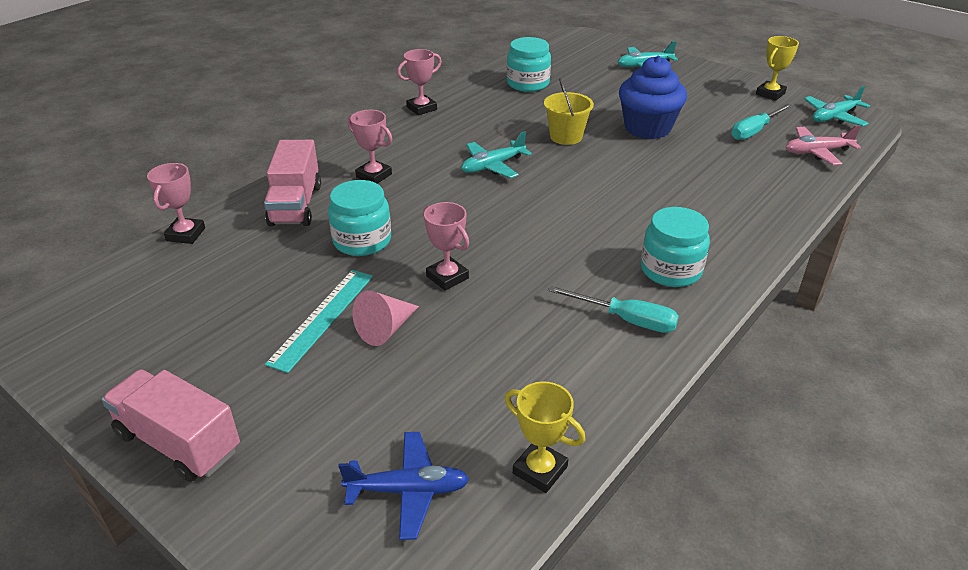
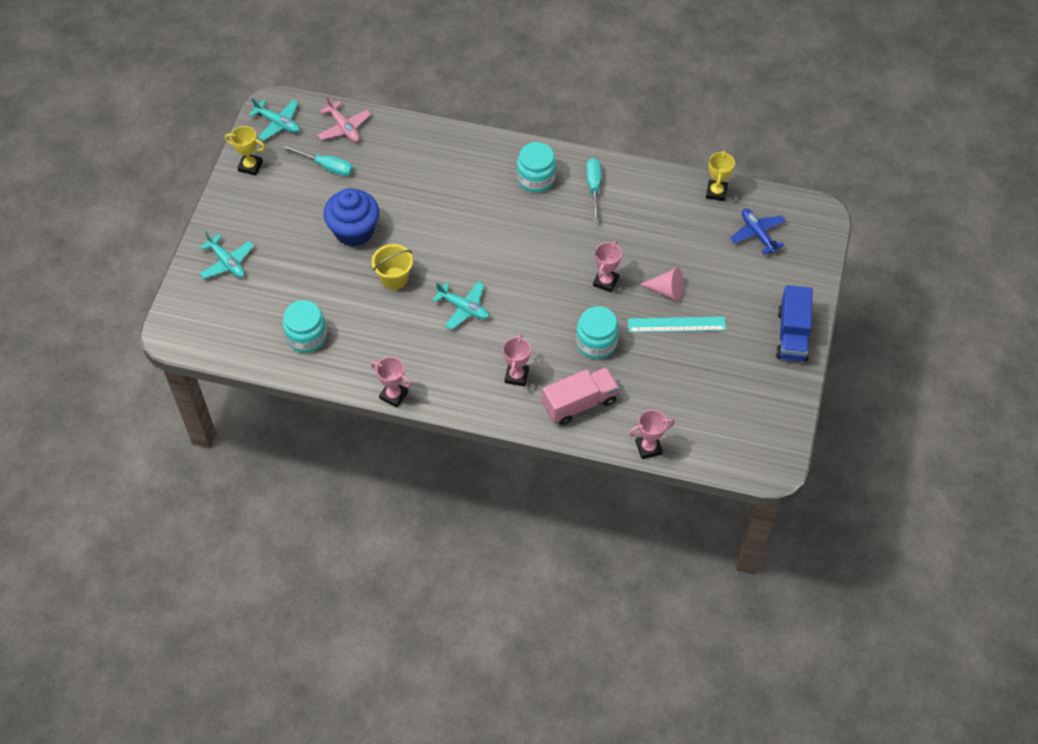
camera: 115 degrees left, 20 degrees up
pink truck [101,369,240,482] -> blue truck [776,285,813,362]

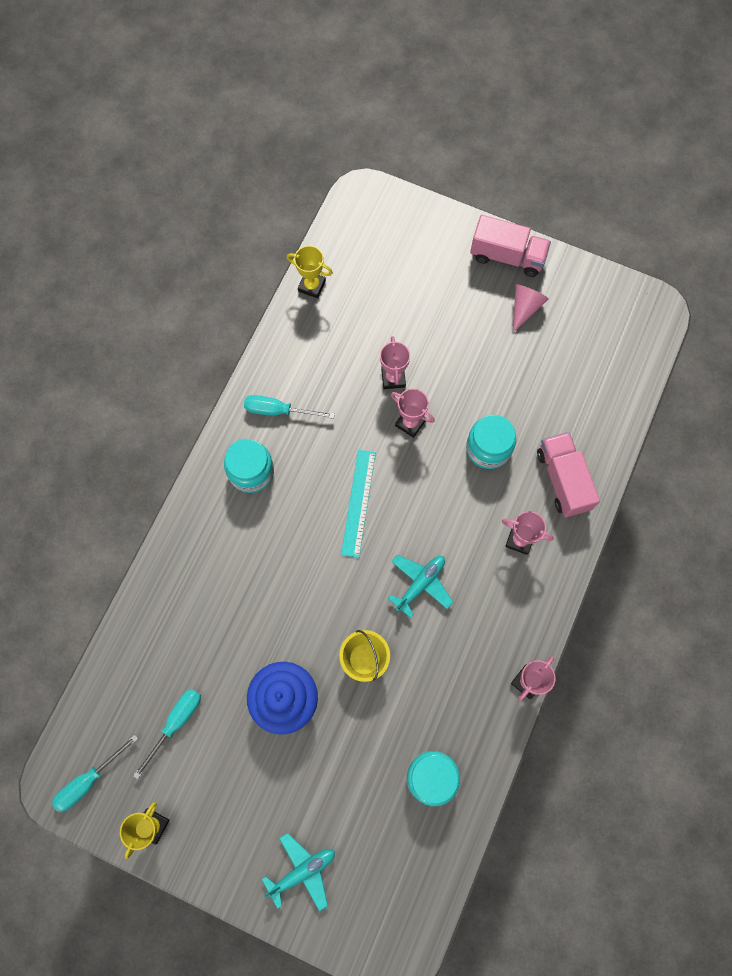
camera: 80 degrees left, 15 degrees up
turquoise plane [249,98,300,141] -> turquoise screwdriver [52,734,138,812]
pink plane [318,96,371,142] -> none
turquoise ruler [628,317,726,332] -> turquoise ruler moved to [341,450,376,558]
pink trophy [629,410,675,459] -> pink trophy moved to [380,336,410,389]
pink cone [640,268,684,301] -> pink cone moved to [513,284,548,333]
blue plane [730,208,786,255] -> none
blue truck [776,285,813,362] -> pink truck [470,215,551,277]

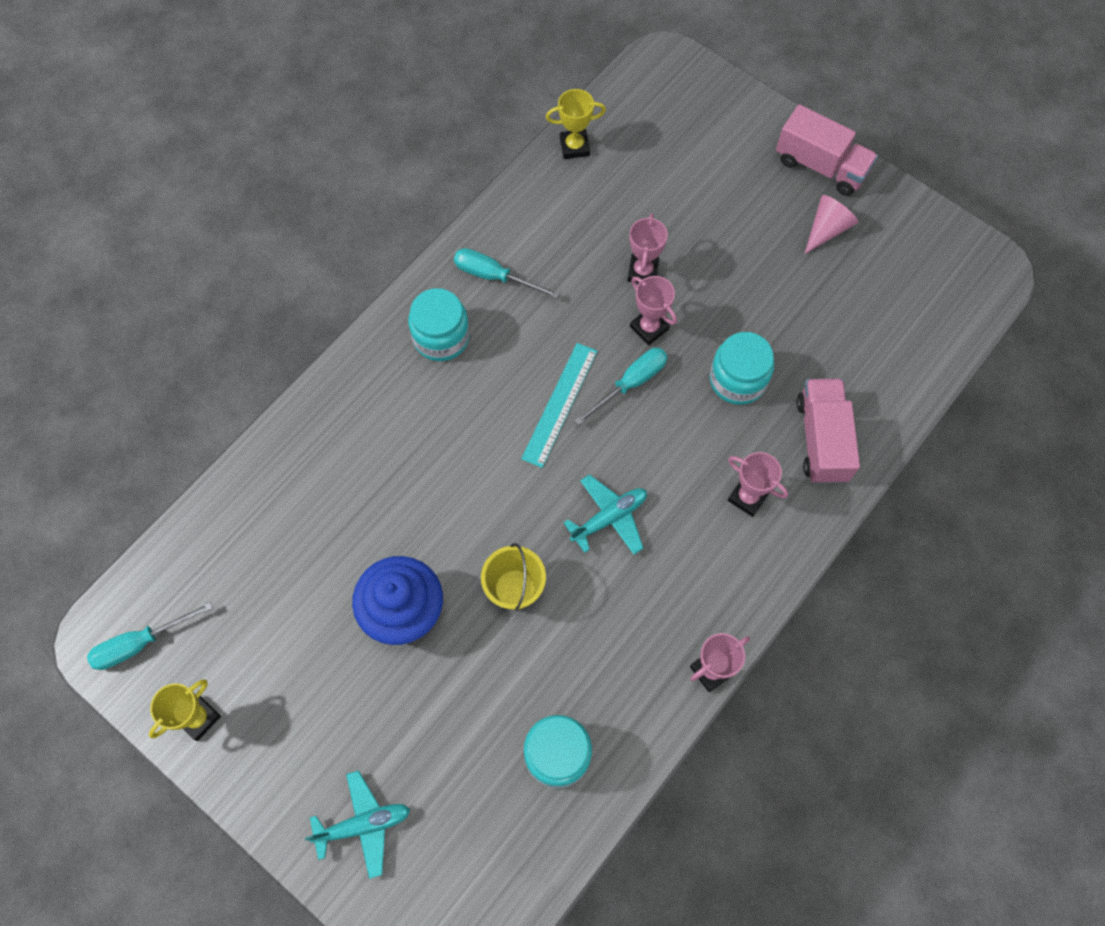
camera: 15 degrees right, 5 degrees down
turquoise screwdriver [133,689,201,779] -> turquoise screwdriver moved to [574,348,668,425]
yellow trophy [287,246,333,298] -> yellow trophy turned 45 degrees counterclockwise [546,89,606,159]

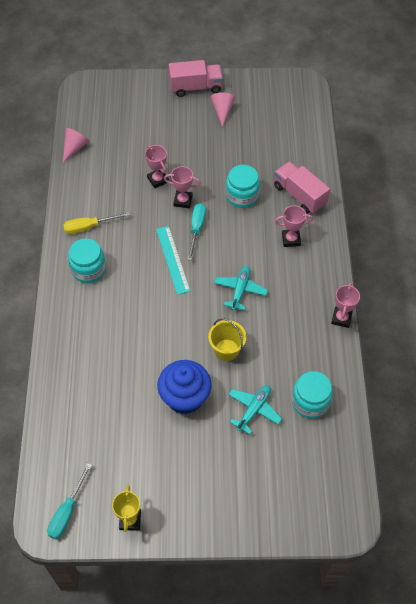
camera: 40 degrees left, 10 degrees down
turquoise plane [305,770,410,879] -> turquoise plane moved to [228,385,282,434]
turquoise screwdriver [454,248,560,299] -> yellow screwdriver [63,212,130,234]
yellow trophy [546,89,606,159] -> pink cone [63,128,89,162]

